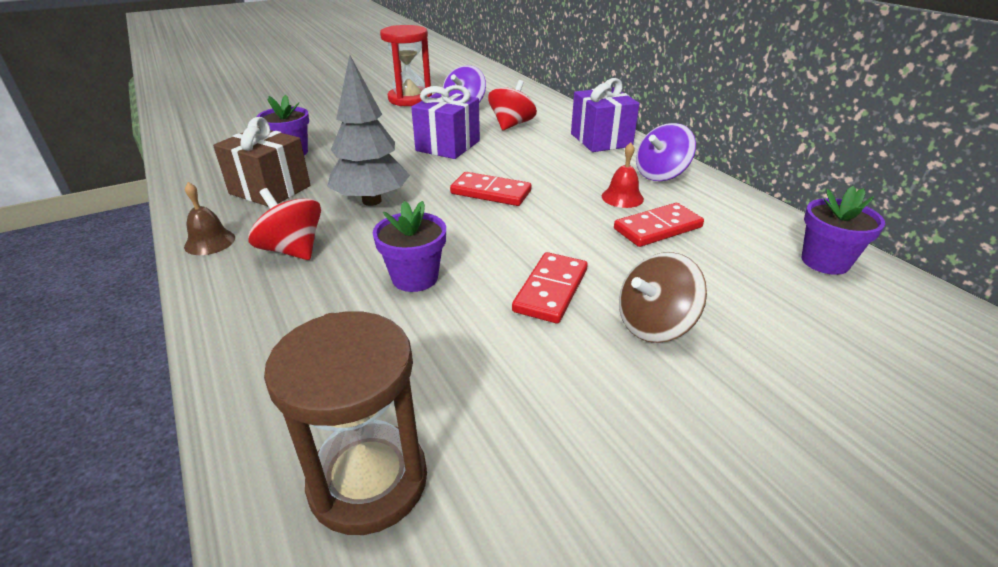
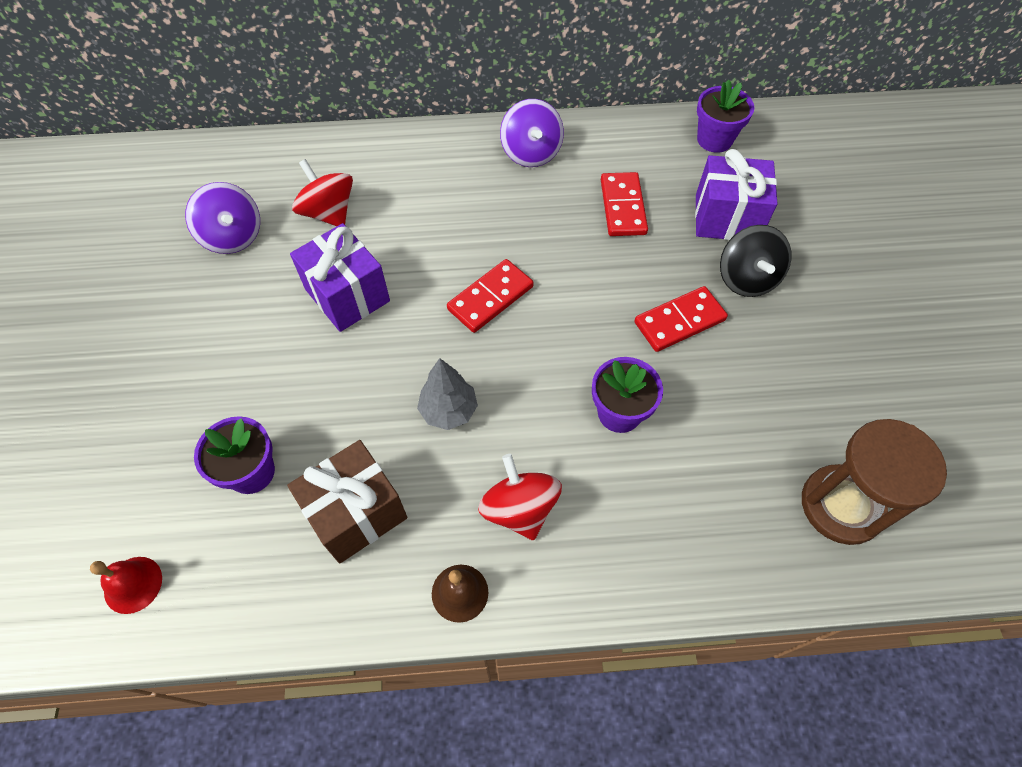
camera: 65 degrees left, 25 degrees up
red spinning top [248,188,321,260] -> red spinning top turned 90 degrees clockwise [478,454,562,540]
grey tree [327,55,410,206] -> grey tree [417,358,478,430], size x0.63
red hourglass [380,25,432,106] -> none
red domino [512,252,588,323] -> red domino turned 75 degrees counterclockwise [634,286,728,352]
purple gift [571,78,639,152] -> purple gift moved to [695,149,778,240]
red bell [602,142,644,208] -> red bell moved to [90,557,162,614]
brown spinning top [619,252,707,343] -> black spinning top [720,225,792,297]

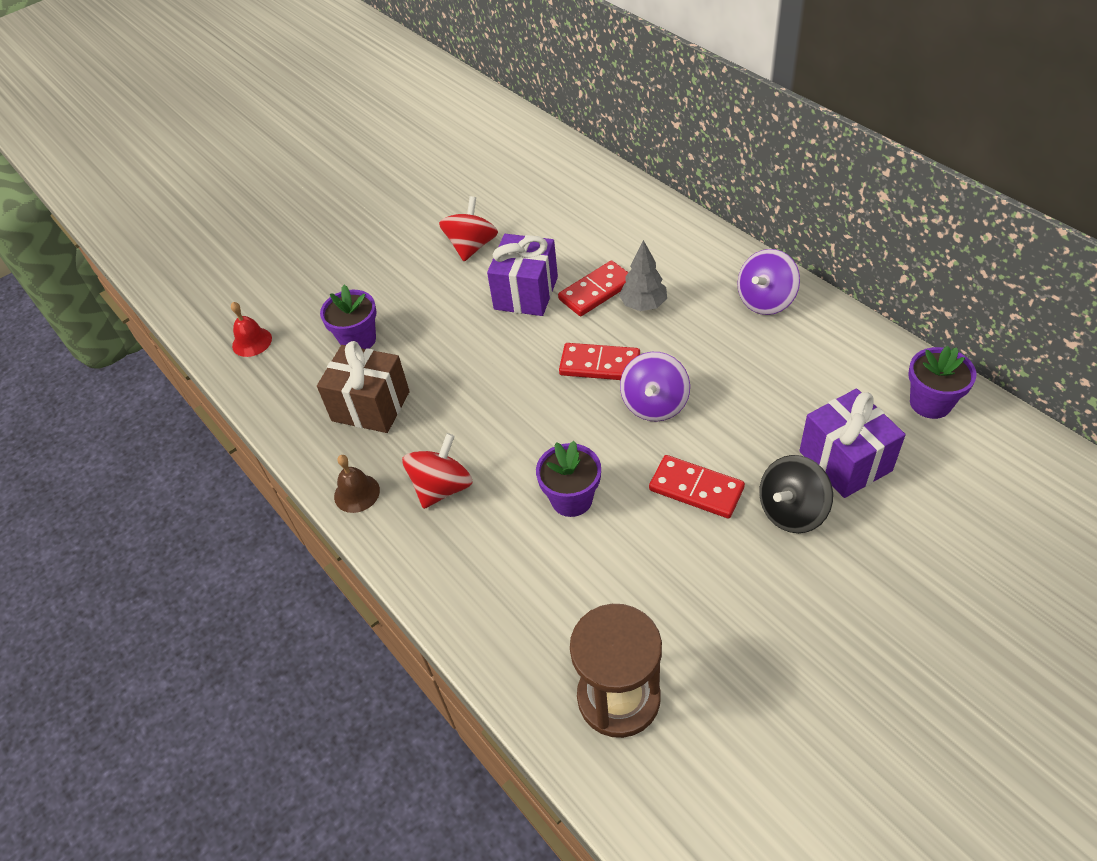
camera: 60 degrees right, 10 degrees down
purple spinning top [185,182,260,254] -> purple spinning top moved to [620,352,690,422]
red spinning top [292,159,353,226] -> red spinning top moved to [439,196,498,261]
grey tree [417,358,478,430] -> grey tree moved to [619,240,667,311]
red domino [601,172,648,236] -> red domino moved to [558,261,629,316]

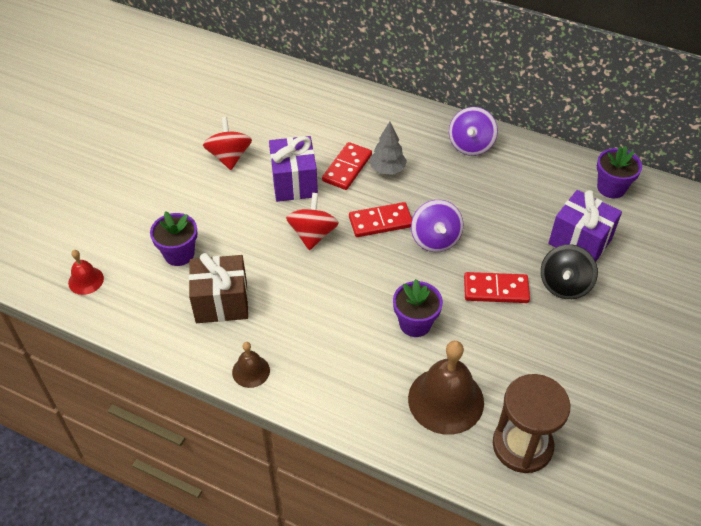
camera: 30 degrees left, 0 degrees up
red spinning top [402,433,473,509] -> red spinning top moved to [286,193,339,250]
none -> brown bell [408,341,484,435]

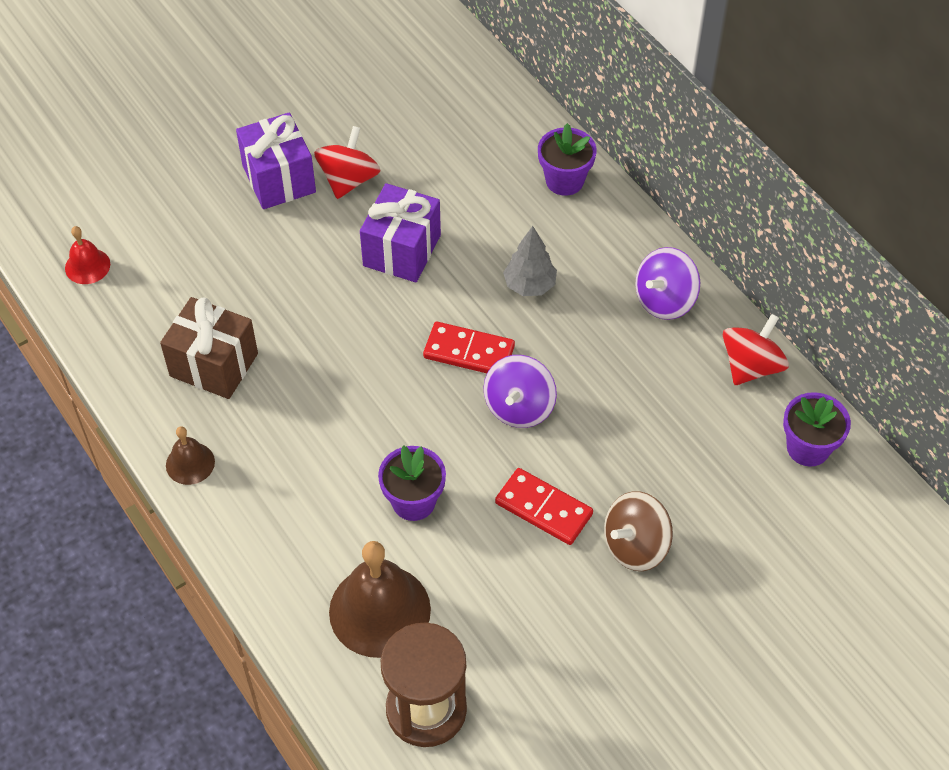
camera: 30 degrees right, 5 degrees up
purple flower pot [150,211,198,266] -> purple flower pot moved to [538,123,597,196]
red spinning top [286,193,339,250] -> red spinning top moved to [723,314,789,385]
red domino [322,142,372,190] -> none
black spinning top [541,244,598,299] -> brown spinning top [604,491,673,571]
purple gift [548,190,622,262] -> purple gift moved to [236,112,316,209]

